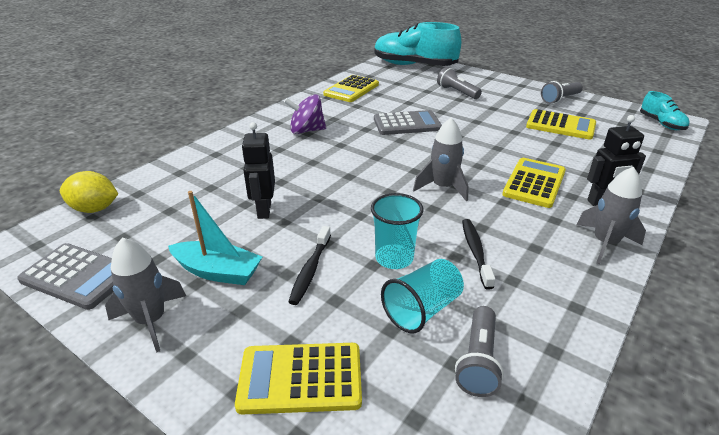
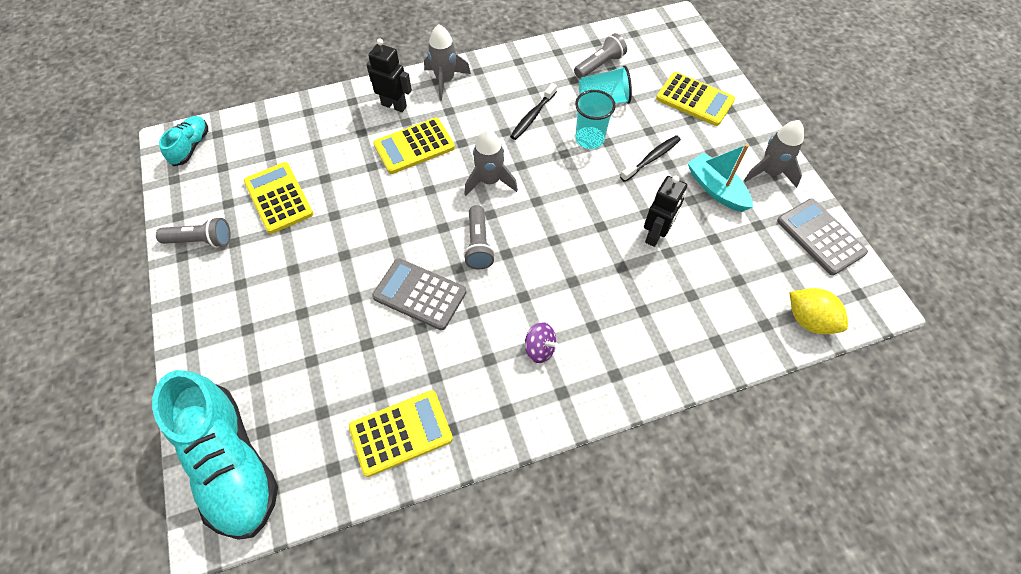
camera: 145 degrees left, 25 degrees up
purple spinning top [284,94,326,134] -> purple spinning top [525,322,558,363], size x0.66
grey flashlight [437,67,482,99] -> grey flashlight moved to [464,205,495,269]

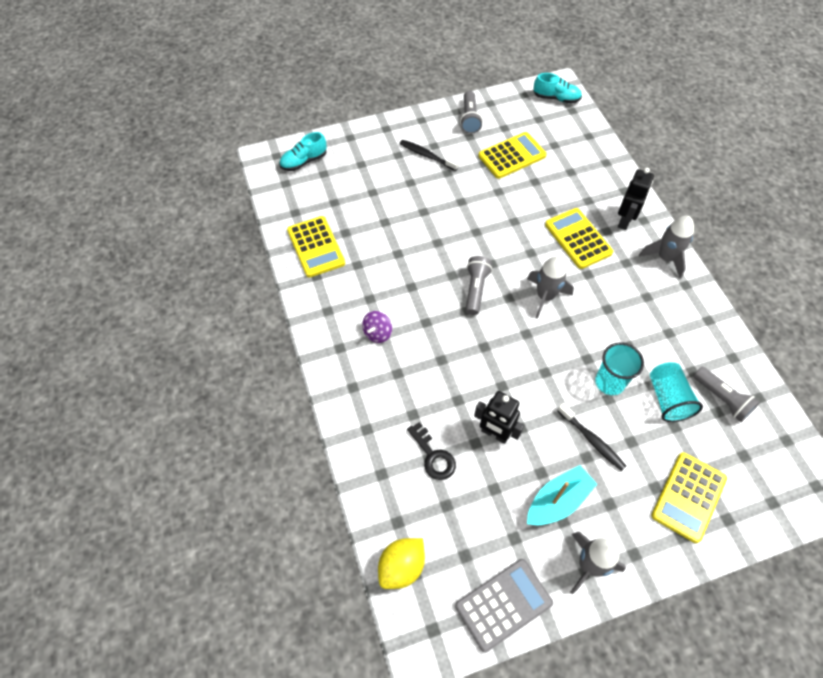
camera: 90 degrees right, 0 degrees up
turquoise shoe [152,370,278,540] -> turquoise shoe [279,132,327,171], size x0.48
grey calculator [372,258,467,330] -> none
grey flashlight [464,205,495,269] -> grey flashlight turned 105 degrees clockwise [465,256,492,315]
black toothbrush [510,83,557,140] -> black toothbrush moved to [400,140,459,171]
none -> black key [407,422,456,480]

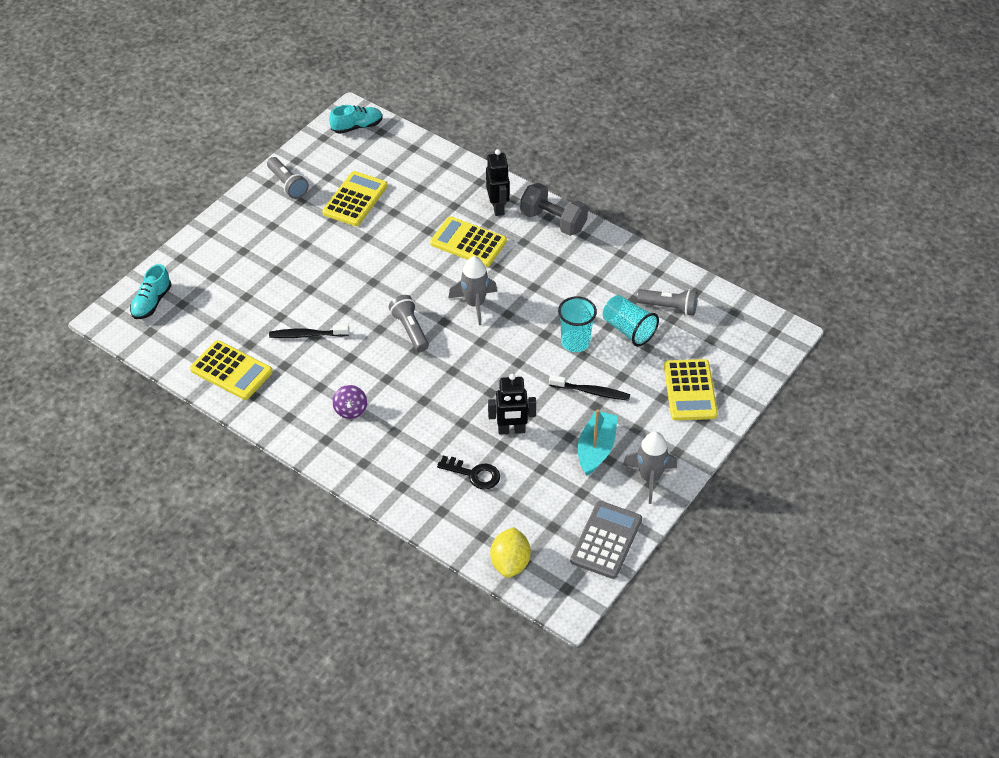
camera: 35 degrees left, 10 degrees down
black toothbrush [400,140,459,171] -> black toothbrush moved to [269,325,349,338]
grey rocket [639,216,694,279] -> grey dumbbell [520,183,588,236]

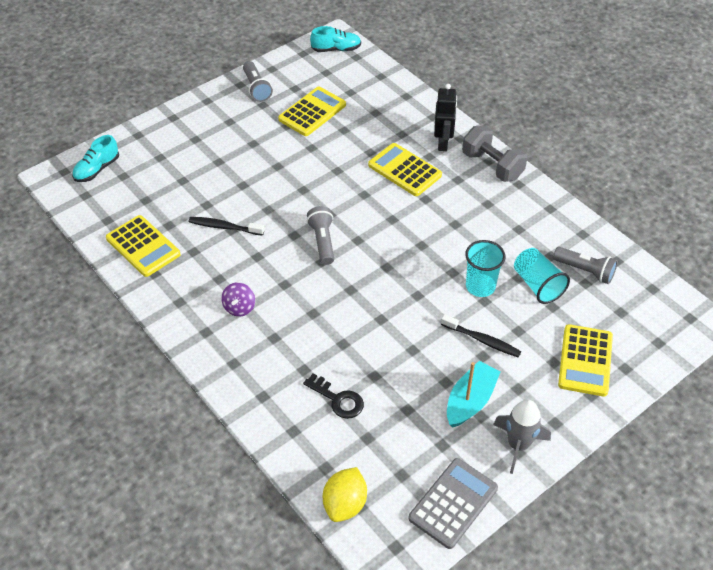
camera: 15 degrees right, 0 degrees up
grey rocket [448,256,497,325] -> none
black robot [488,374,536,435] -> none

